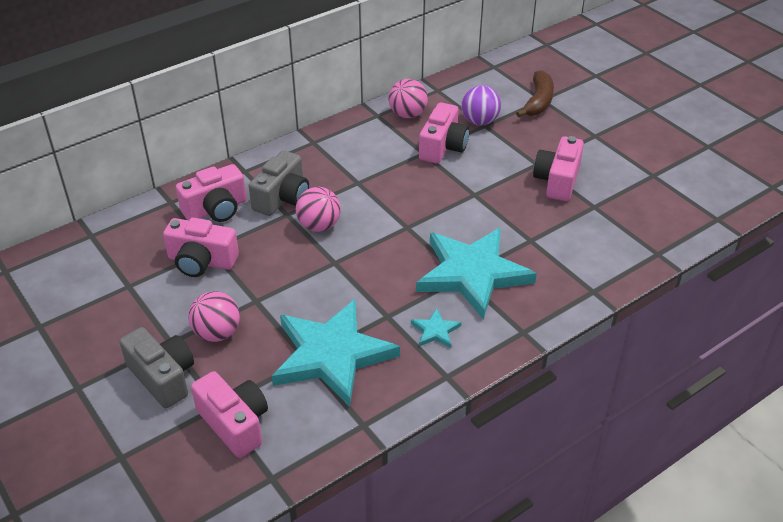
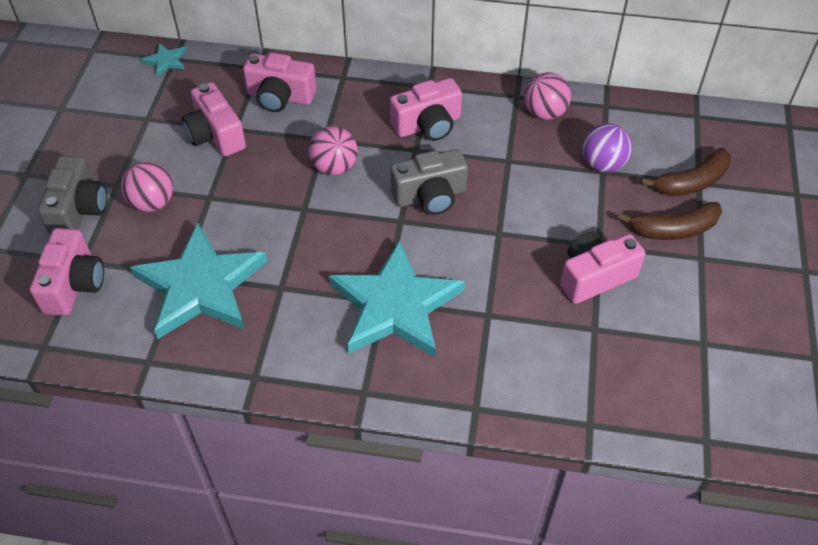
camera: 45 degrees right, 10 degrees up
grey camera [249,150,309,216] -> grey camera moved to [390,149,468,215]
turquoise star [411,308,461,348] -> turquoise star moved to [141,43,186,77]
pink camera [419,102,469,164] -> pink camera moved to [390,78,462,141]
none -> brown banana [617,202,722,240]

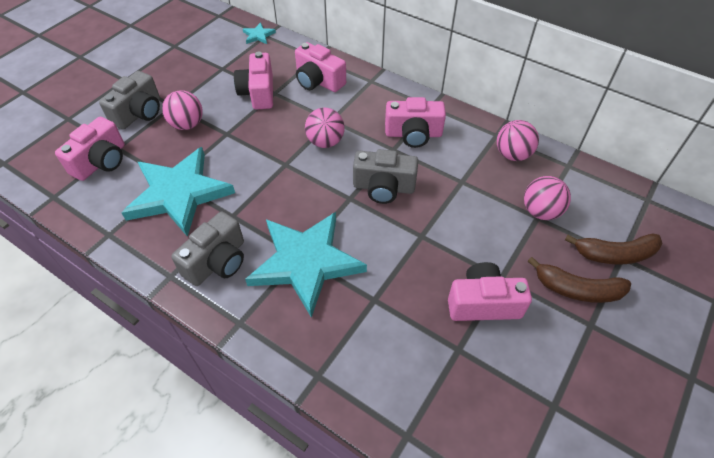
camera: 25 degrees right, 0 degrees up
purple ball [582,123,632,172] -> pink ball [524,176,571,220]
none -> grey camera [171,211,244,286]

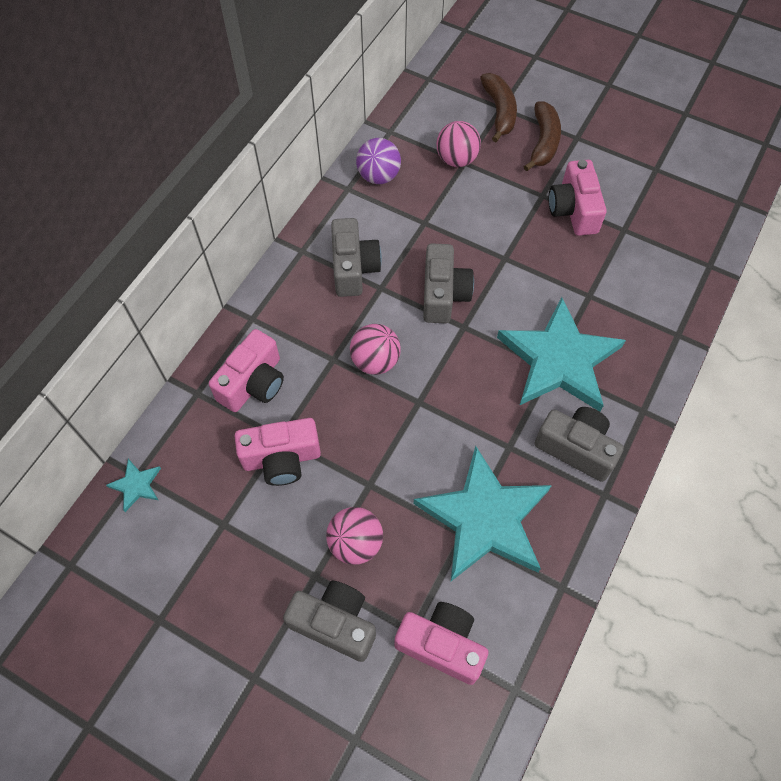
camera: 95 degrees left, 10 degrees up
pink camera [385,97,446,148] -> grey camera [331,218,382,297]
pink ball [497,120,539,161] -> purple ball [356,138,401,184]

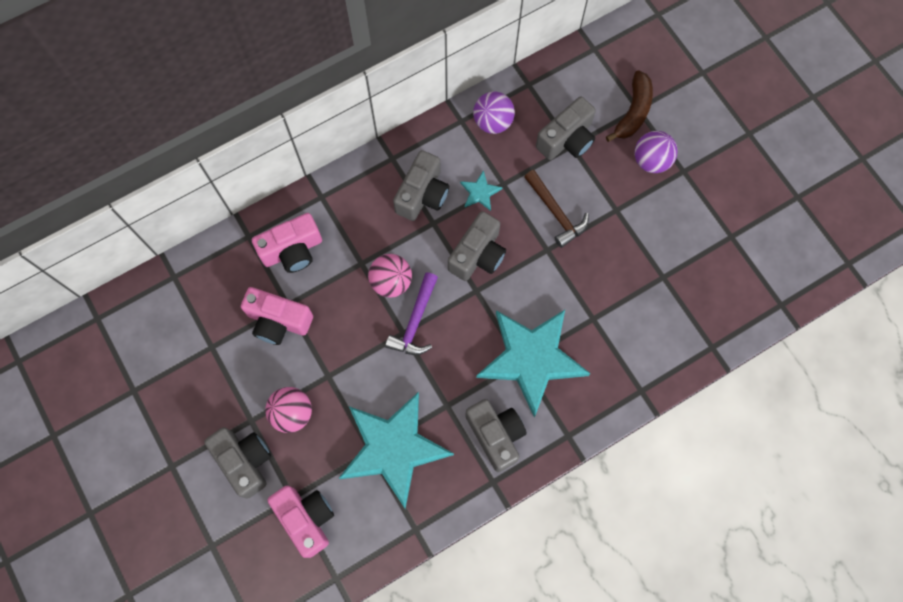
camera: 30 degrees right, 10 degrees up
turquoise star [106,459,161,512] -> turquoise star moved to [460,170,503,211]
pink ball [436,121,481,167] -> grey camera [536,96,596,160]
brown banana [523,101,561,171] -> purple ball [634,131,678,173]
pink camera [548,160,607,236] -> none
none -> purple hammer [385,272,438,355]
none -> brown hammer [524,170,589,248]

